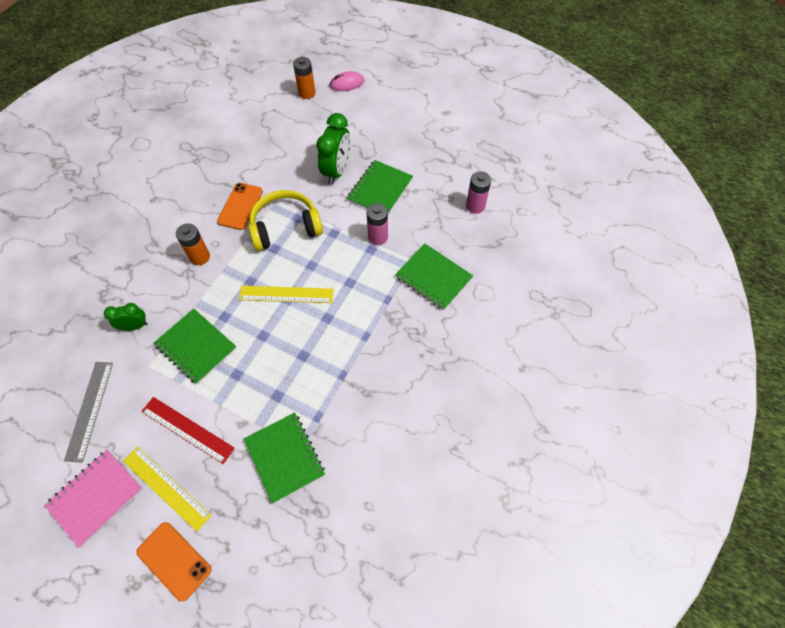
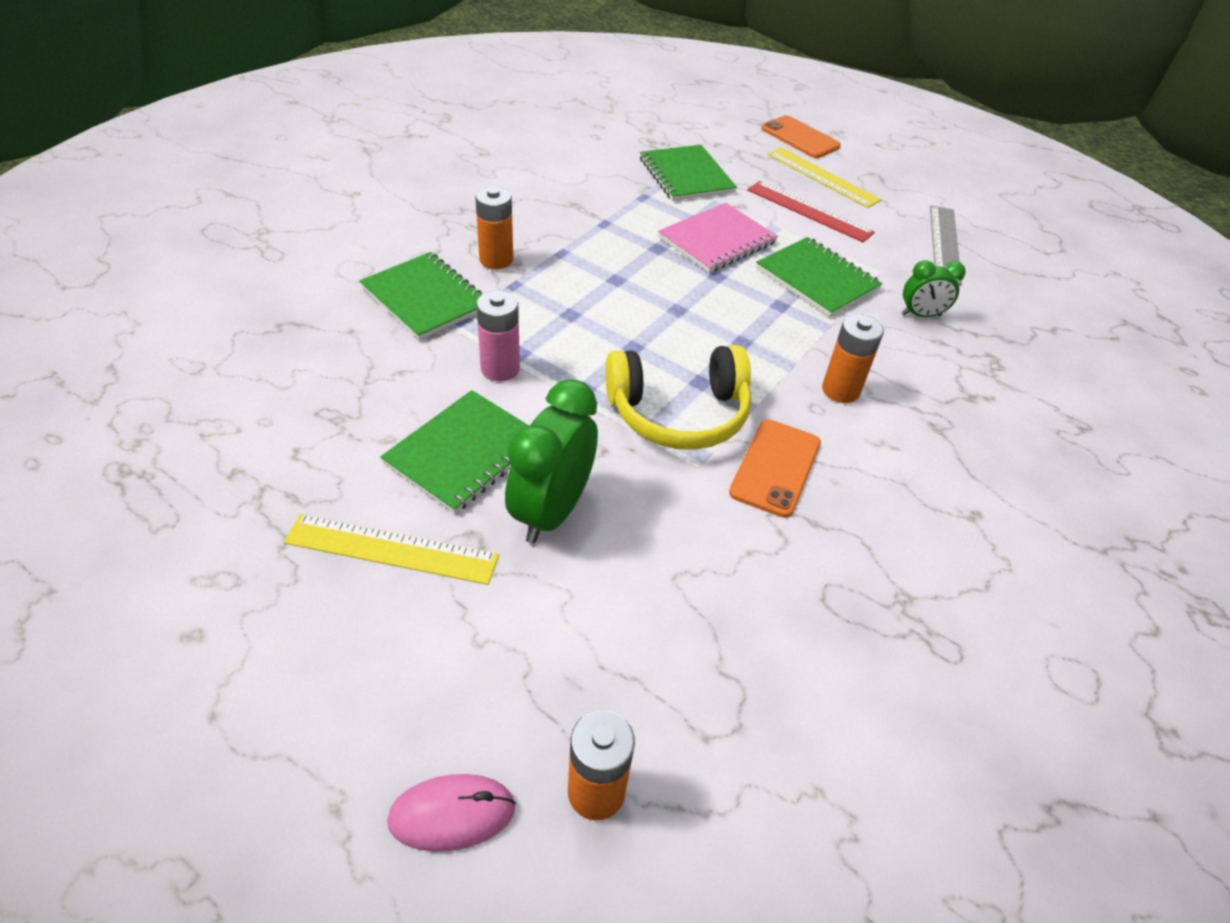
camera: 175 degrees left, 15 degrees down
pink notebook [44,450,143,548] -> pink notebook moved to [658,203,778,273]
yellow ruler [239,286,334,303] -> yellow ruler moved to [284,514,499,585]
pink battery [466,171,491,214] -> none
none -> orange battery [475,186,513,269]

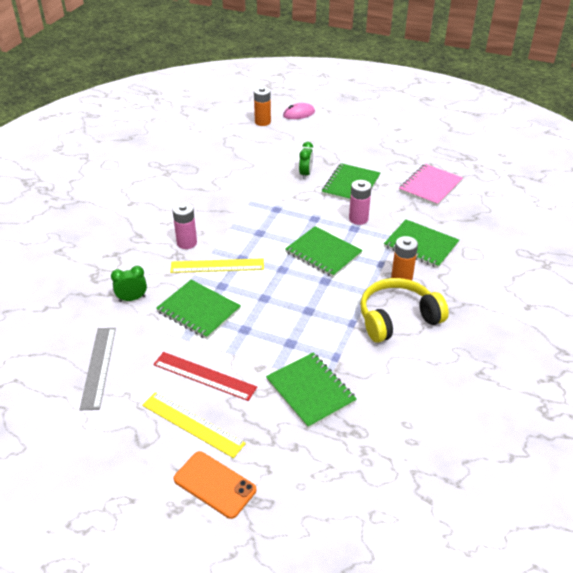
camera: 170 degrees right, 5 degrees down
yellow ruler [284,514,499,585] -> yellow ruler moved to [170,258,264,273]
green clock [505,379,598,544] -> green clock [299,142,313,179], size x0.57
yellow headphones [605,345,751,450] -> yellow headphones moved to [360,278,449,343]
pink notebook [658,203,778,273] -> pink notebook moved to [399,164,463,206]
orange phone [729,419,821,518] -> none
orange battery [822,314,884,403] -> pink battery [172,203,197,249]
none -> green notebook [285,226,363,277]

